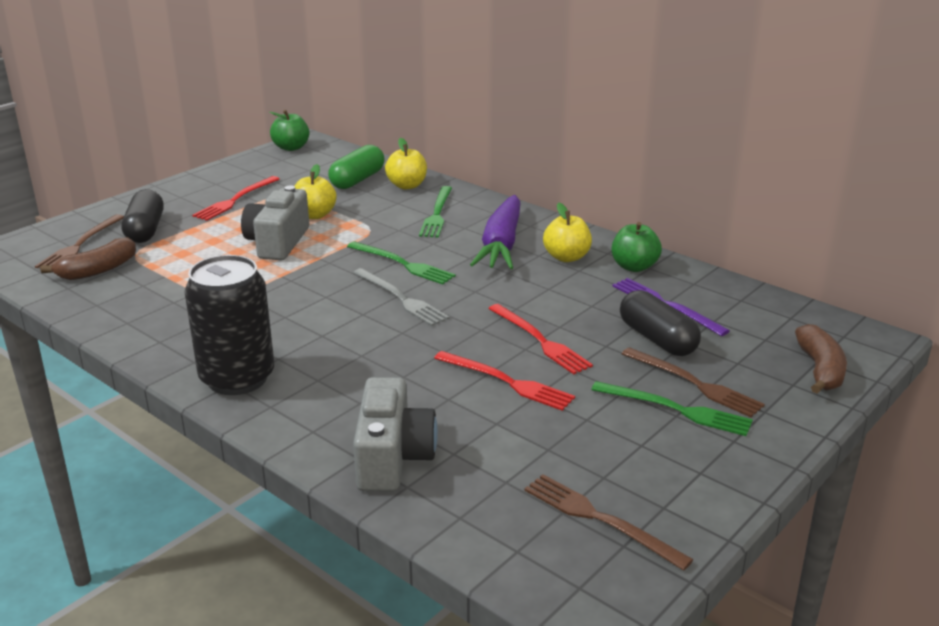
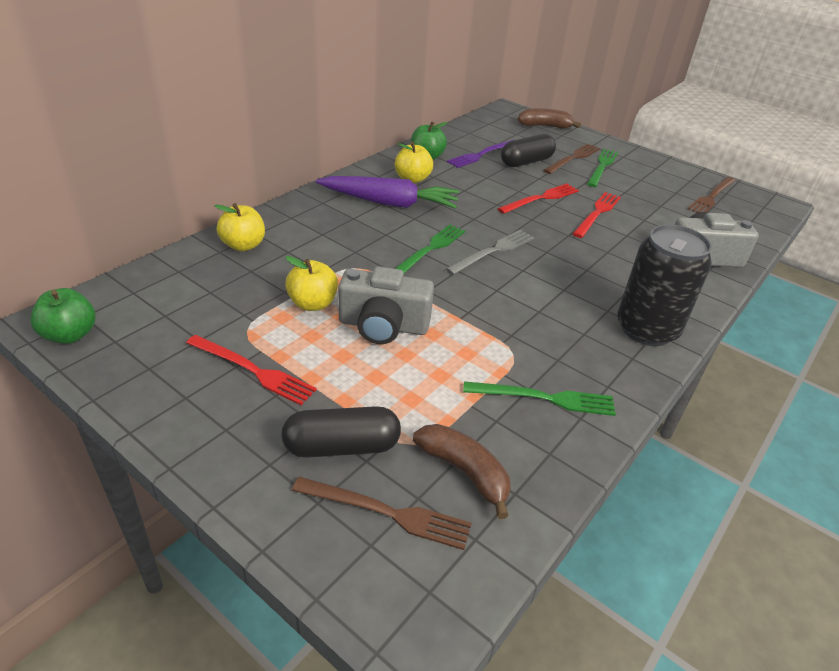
camera: 95 degrees left, 10 degrees up
green capsule [328,145,385,189] -> none
green fork [419,186,452,238] -> green fork moved to [463,381,616,416]

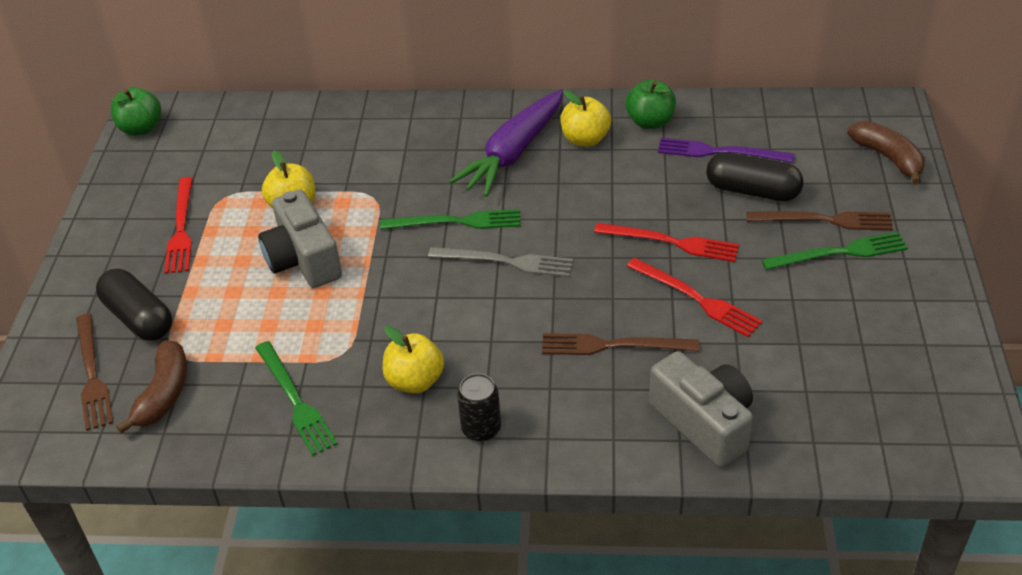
camera: 60 degrees right, 5 degrees up
yellow apple [214,203,265,251] -> yellow apple moved to [383,326,444,393]
purple carrot [316,176,459,209] -> purple carrot turned 60 degrees clockwise [449,89,563,197]
red fork [572,192,621,238] -> red fork turned 45 degrees clockwise [627,258,763,337]
black can [617,224,712,346] -> black can [457,373,501,442], size x0.50
brown fork [688,177,736,213] -> brown fork moved to [542,333,699,355]

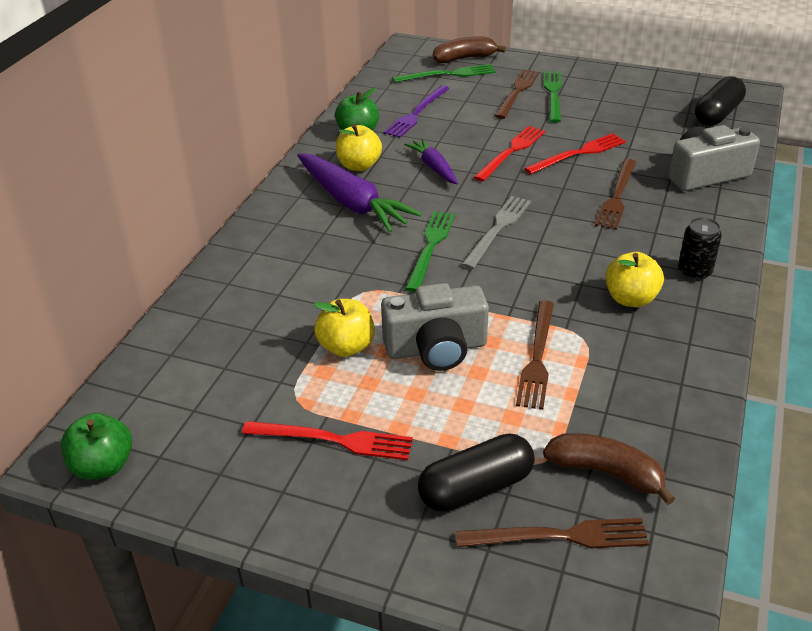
camera: 75 degrees left, 5 degrees down
green fork [255,341,338,456] -> green fork moved to [393,64,496,83]
black capsule [706,152,803,201] -> black capsule moved to [695,76,746,126]
none -> purple carrot [404,138,458,184]
none -> brown fork [516,300,554,410]

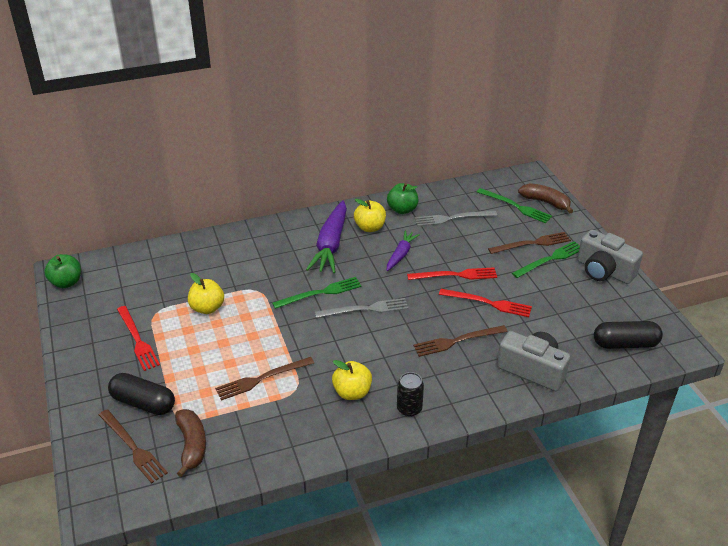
camera: 50 degrees right, 0 degrees up
grey camera [381,283,489,371] -> grey camera moved to [577,230,643,284]
purple fork [384,85,450,138] -> grey fork [415,210,497,227]

